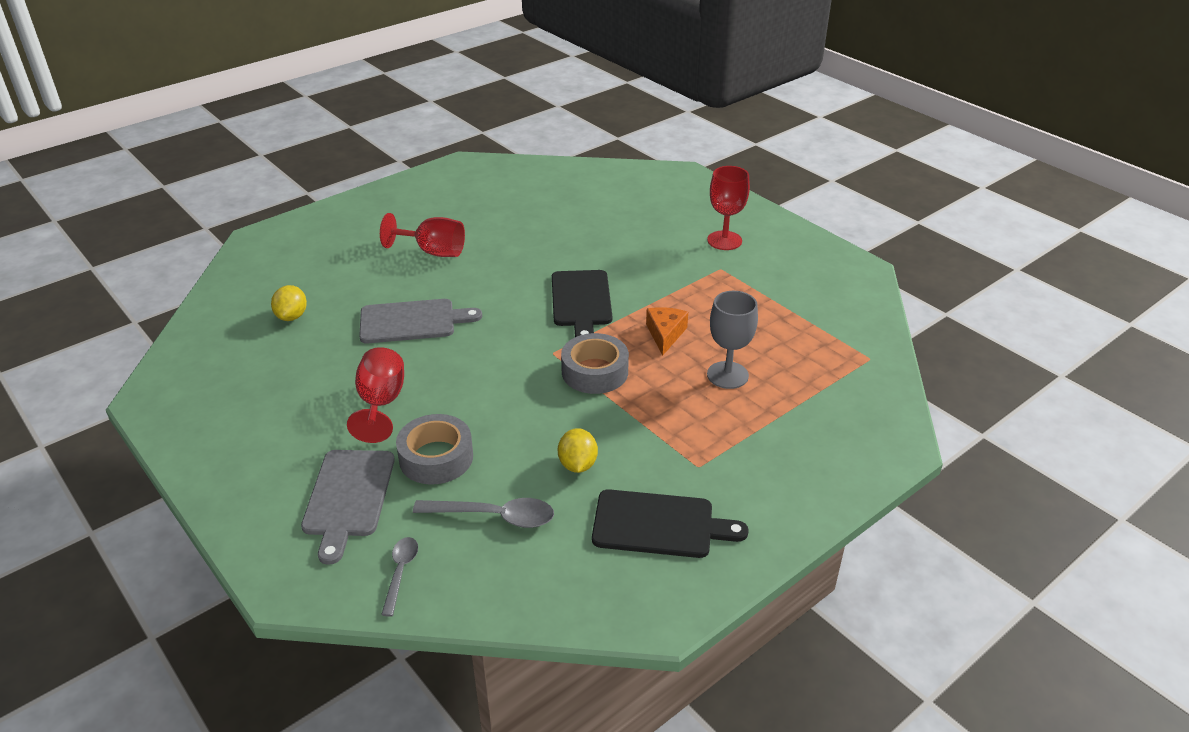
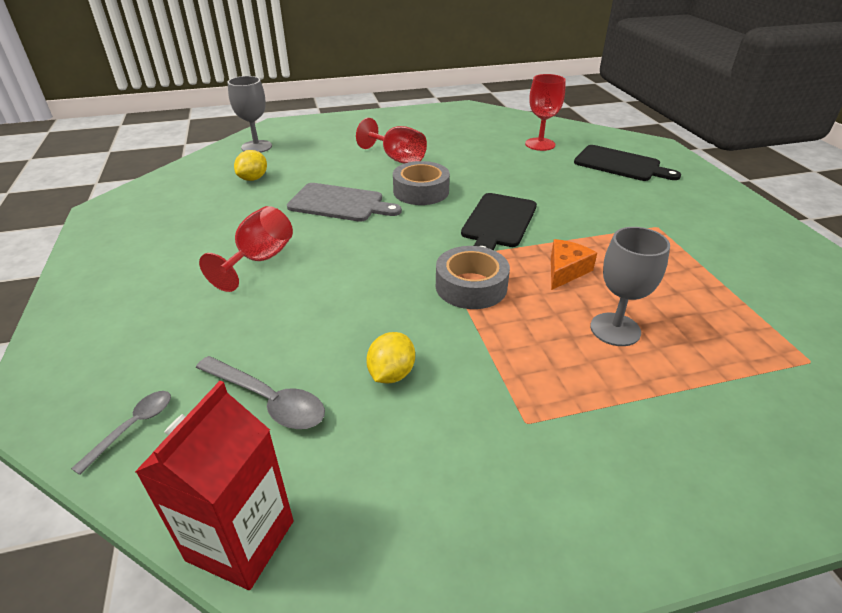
camera: 25 degrees right, 0 degrees up
grey cutting board [301,450,395,565] -> none
grey tape [396,414,473,485] -> grey tape moved to [393,161,450,205]
black cutting board [592,489,749,558] -> black cutting board moved to [574,145,681,181]
red goblet [707,166,750,250] -> red goblet moved to [525,74,566,151]
none -> red carton [135,381,294,590]
none -> grey goblet [227,76,272,153]

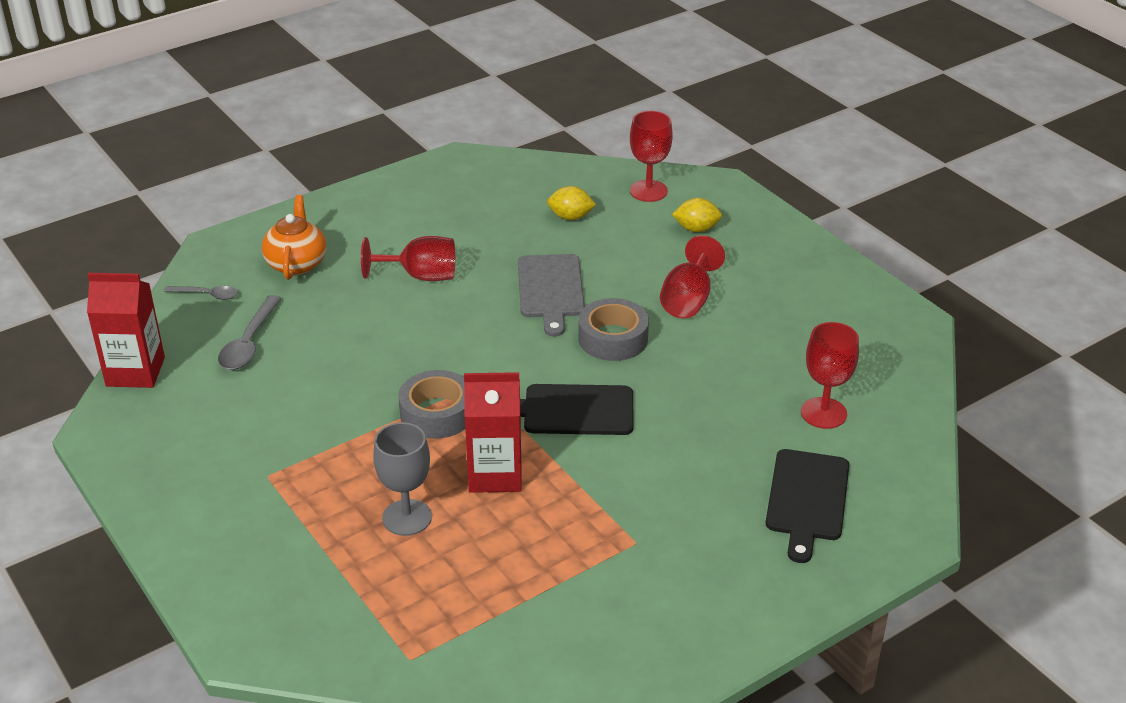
camera: 70 degrees right, 0 degrees up
grey goblet [227,76,272,153] -> red goblet [630,111,673,202]
yellow lemon [366,332,415,383] -> yellow lemon moved to [672,198,722,232]
orange cheese [551,239,597,290] -> red carton [464,372,522,493]
none -> orange teapot [262,195,326,280]

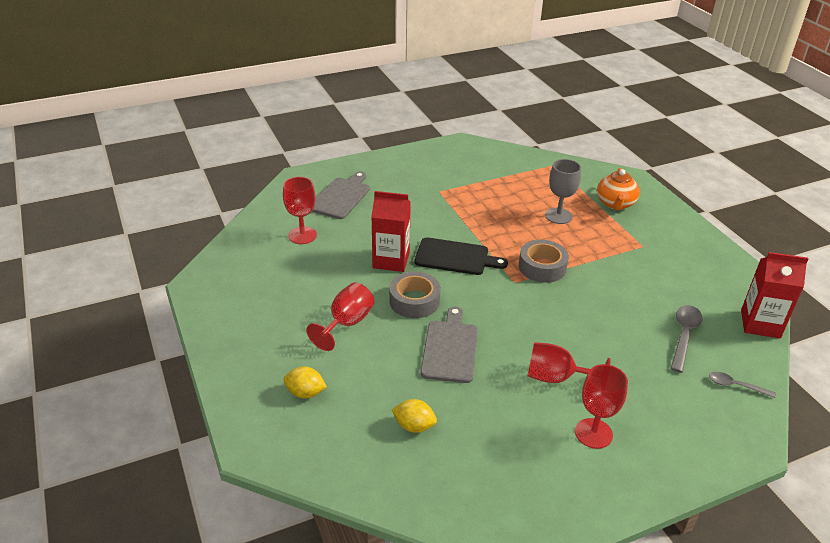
camera: 170 degrees left, 0 degrees up
orange teapot [262,195,326,280] -> orange teapot moved to [597,168,640,211]
red carton [464,372,522,493] -> red carton moved to [371,191,411,272]
red goblet [630,111,673,202] -> red goblet moved to [575,364,628,449]
black cutting board [766,449,849,563] -> grey cutting board [312,171,370,219]

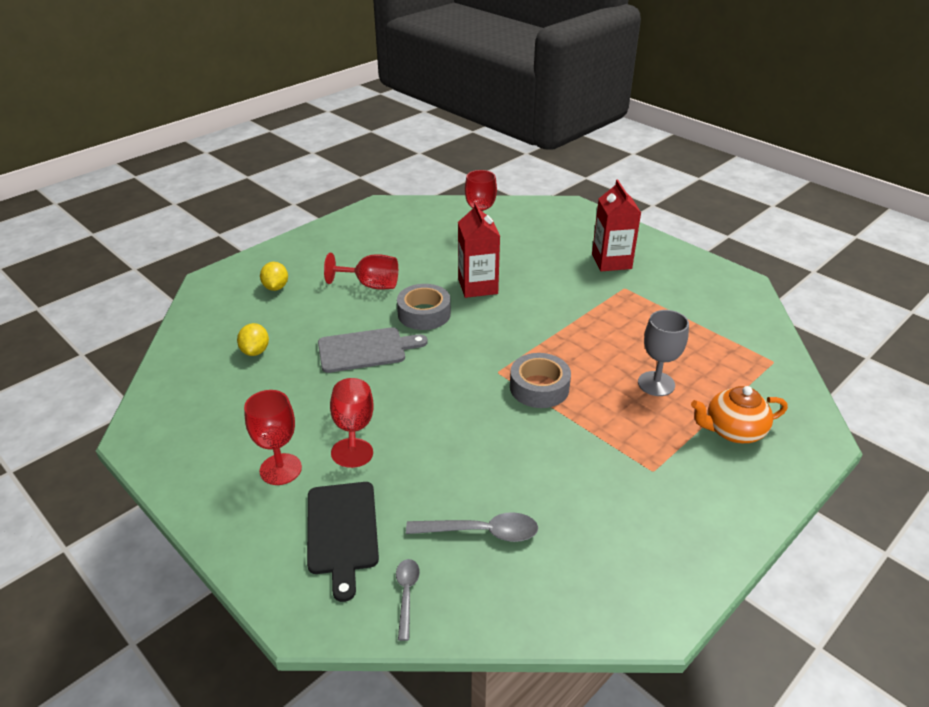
camera: 70 degrees right, 0 degrees up
grey cutting board [312,171,370,219] -> none
black cutting board [415,237,508,275] -> black cutting board moved to [307,482,379,602]
red carton [741,252,808,339] -> red carton moved to [592,180,641,271]

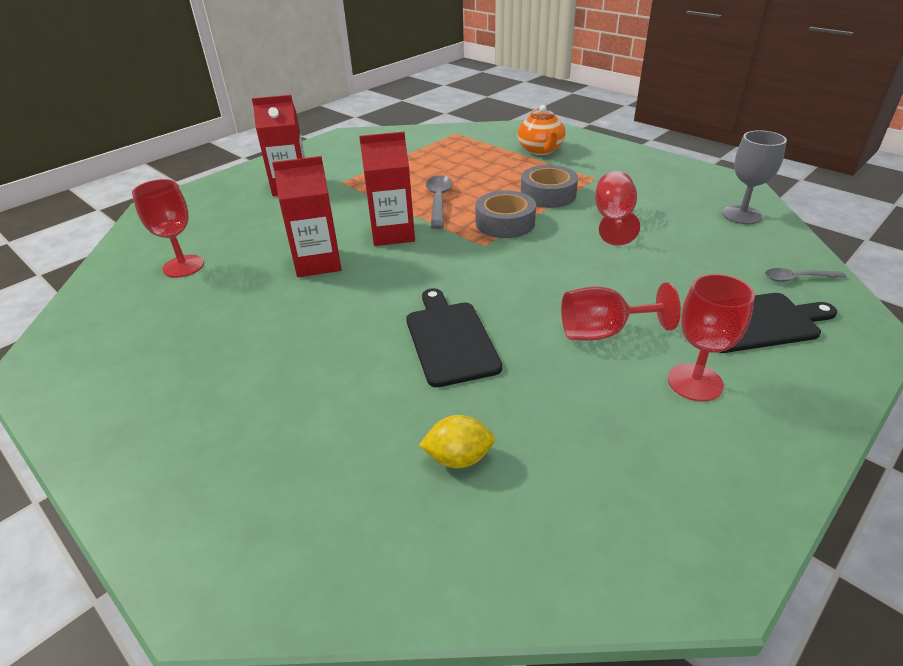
camera: 90 degrees left, 0 degrees up
yellow lemon [260,262,288,291] -> none
grey cutting board [318,327,427,373] -> black cutting board [406,288,502,387]
red goblet [324,253,398,290] -> red goblet moved to [595,171,640,246]
grey tape [397,284,451,330] -> grey tape moved to [521,165,578,208]
grey spoon [406,512,538,542] -> grey spoon moved to [426,175,453,229]
grey goblet [638,310,689,396] -> grey goblet moved to [722,130,787,224]
none -> red carton [359,132,415,246]

